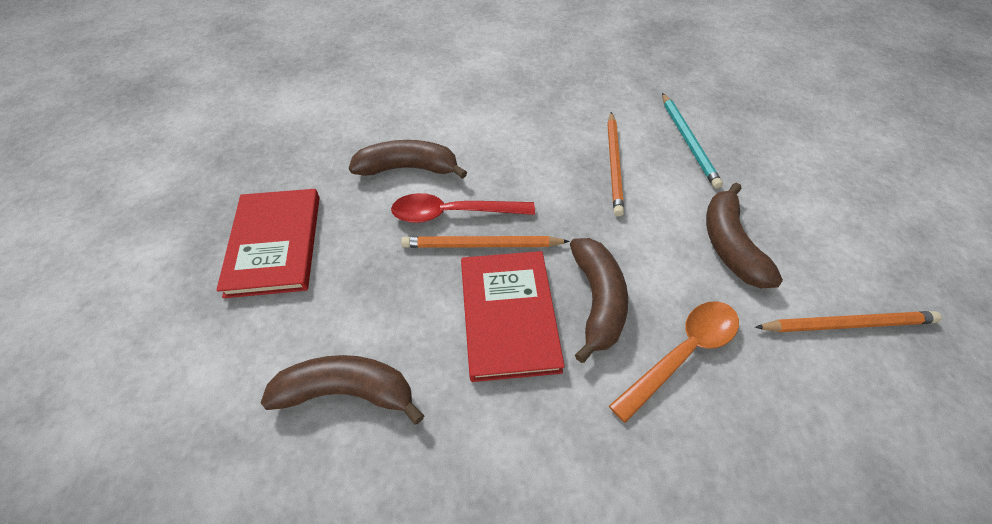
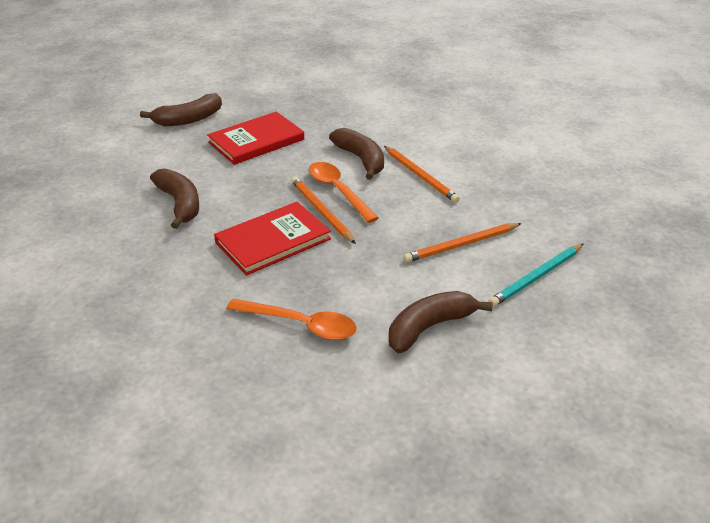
camera: 60 degrees right, 15 degrees down
red spoon [391,193,535,223] -> orange spoon [309,162,379,223]
brown banana [570,238,628,363] -> brown banana moved to [140,93,222,126]
orange pencil [755,311,942,332] -> orange pencil moved to [384,146,460,203]

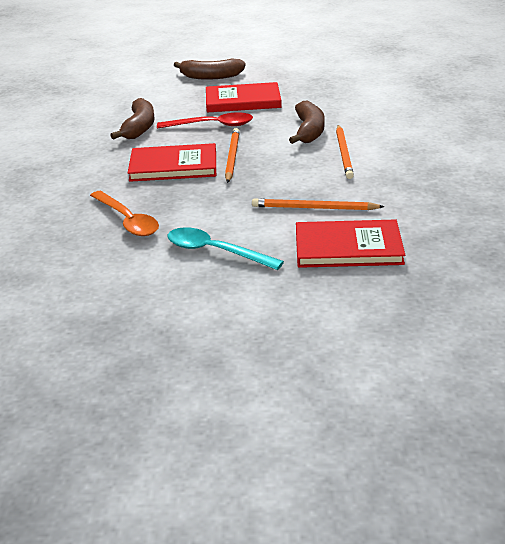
camera: 35 degrees right, 5 degrees down
orange spoon [309,162,379,223] -> none
brown banana [389,291,493,353] -> turquoise spoon [167,227,284,270]
turquoise pencil [488,244,583,307] -> red book [296,219,405,268]
none -> red spoon [157,113,253,129]

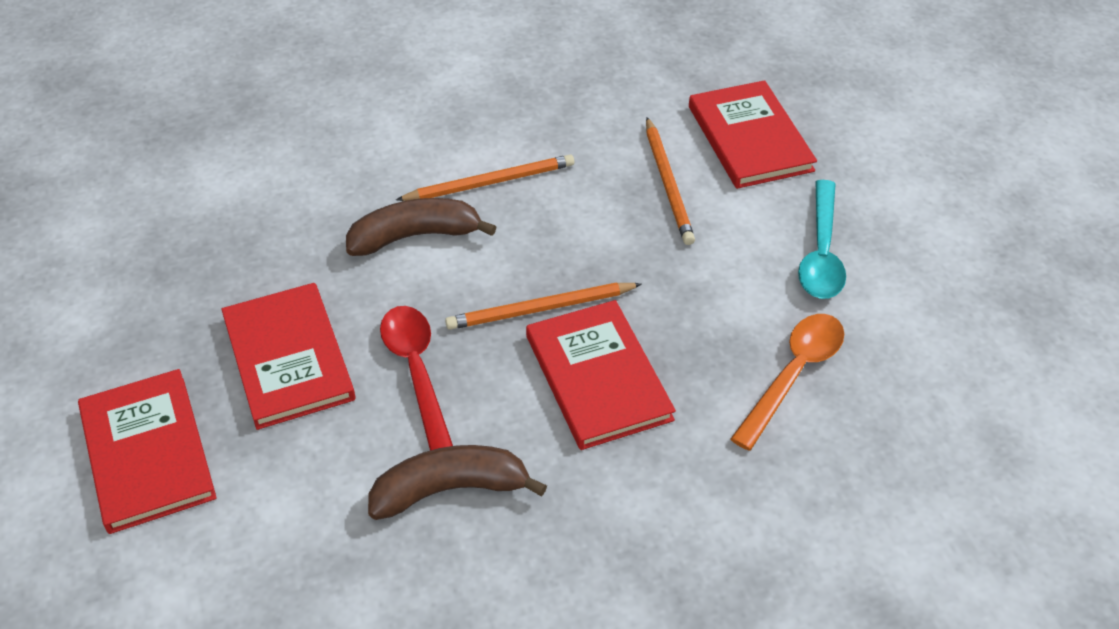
camera: 110 degrees left, 15 degrees up
brown banana [174,58,246,80] -> red book [78,369,217,534]

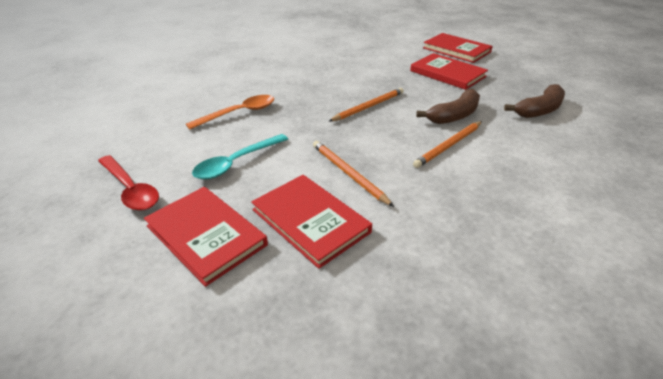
camera: 155 degrees right, 10 degrees down
brown banana [368,445,547,520] -> brown banana moved to [504,84,565,118]
red spoon [380,306,453,451] -> red spoon moved to [98,155,159,211]
red book [526,300,676,450] -> red book moved to [144,187,268,287]
orange spoon [730,314,844,451] -> orange spoon turned 135 degrees counterclockwise [186,95,274,130]
turquoise spoon [798,180,846,299] -> turquoise spoon turned 120 degrees counterclockwise [192,134,288,180]

